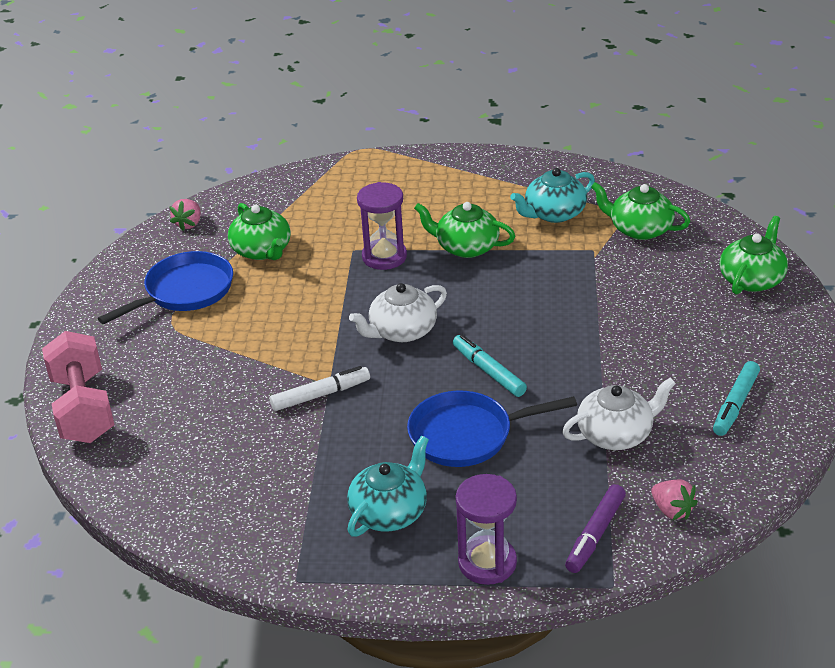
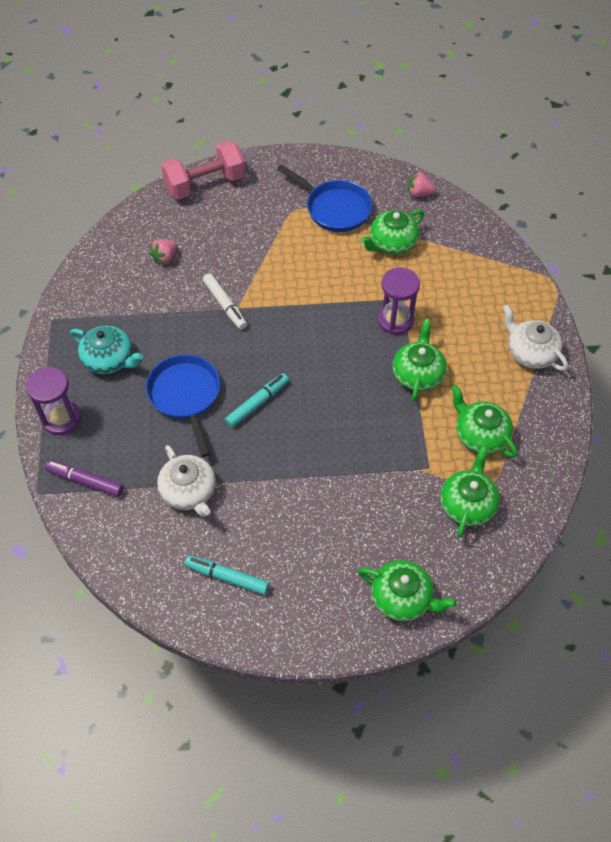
camera: 80 degrees right, 20 degrees up
white teapot [349,283,447,342] -> white teapot moved to [502,304,568,371]
turquoise teapot [510,168,595,223] -> green teapot [451,385,517,458]
pink strawberry [651,479,698,520] -> pink strawberry moved to [150,239,178,264]

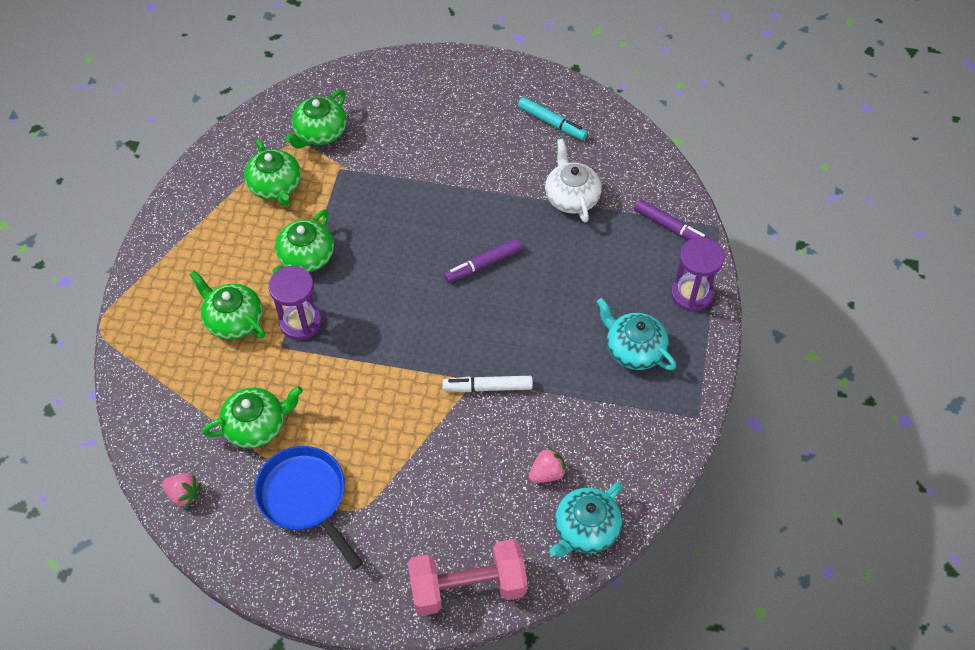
camera: 165 degrees left, 0 degrees up
blue pan [146,354,220,457] -> none
white marker [203,273,247,330] -> white marker turned 75 degrees counterclockwise [442,376,533,392]
turquoise marker [225,373,289,428] -> purple marker [444,239,522,283]
green teapot [358,560,457,621] -> green teapot moved to [190,271,265,340]
white teapot [502,304,568,371] -> none
none -> turquoise teapot [549,481,623,557]

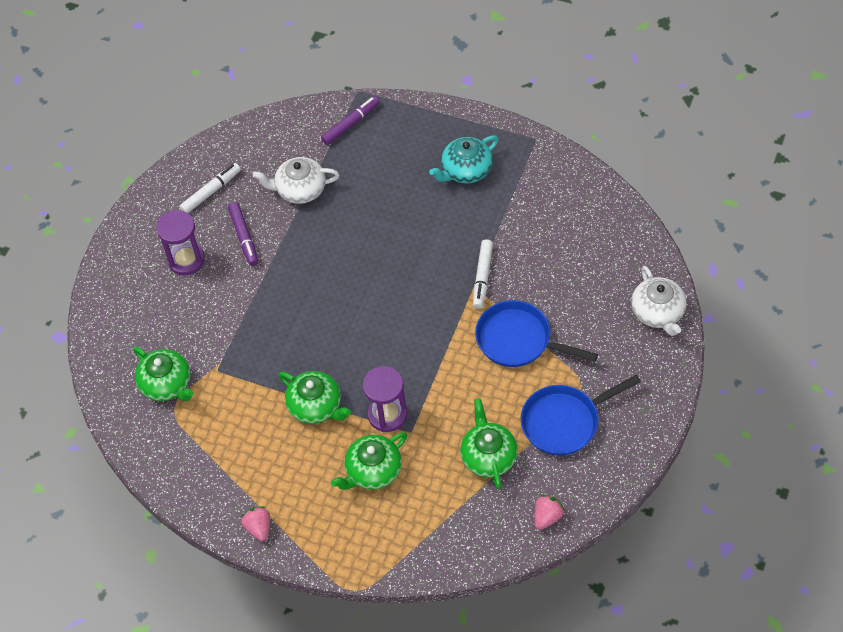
camera: 75 degrees left, 0 degrees up
green teapot [244,140,301,206] -> none
pink dumbbell [408,539,528,616] -> white teapot [631,266,686,336]
purple marker [444,239,522,283] -> purple marker moved to [228,202,258,266]
turquoise marker [518,97,588,140] -> white marker [179,163,241,213]
pink strawberry [529,447,567,483] -> pink strawberry moved to [241,506,270,541]
turquoise teapot [549,481,623,557] -> none
purple hourglass [671,237,724,312] -> purple hourglass moved to [156,210,205,275]
none -> blue pan [475,300,598,367]

